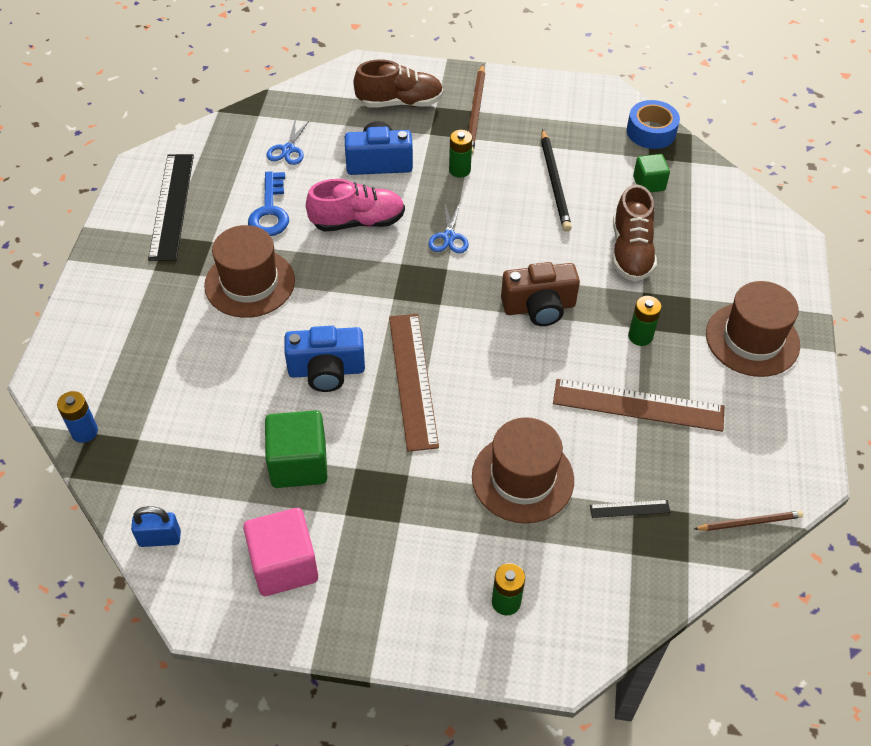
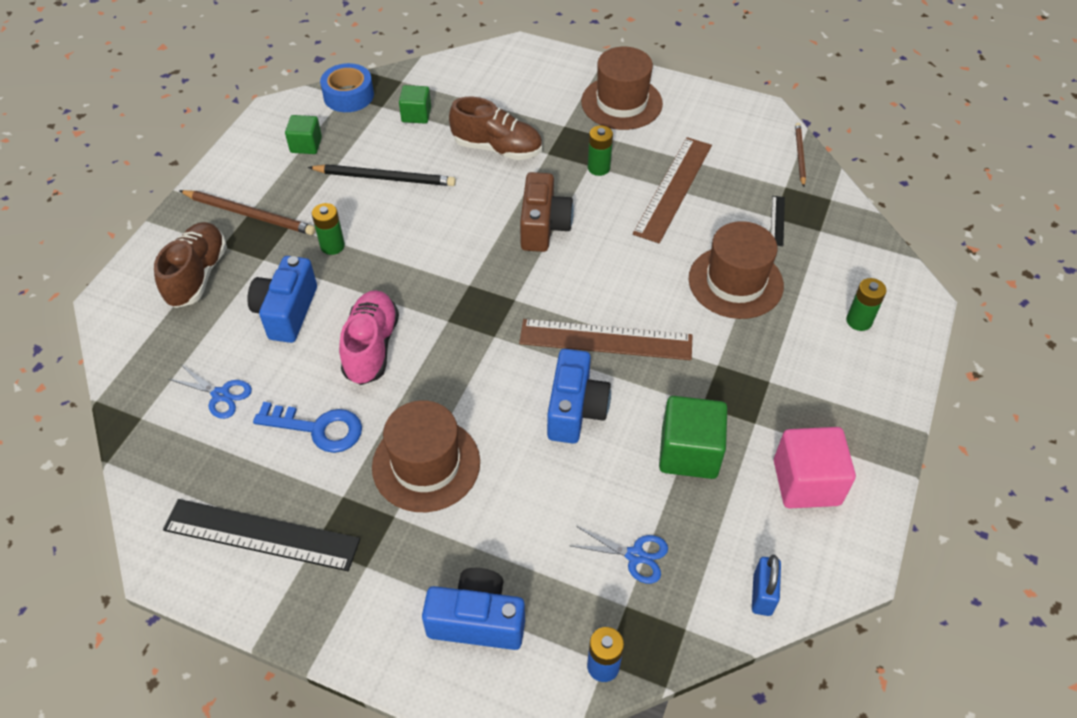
camera: 75 degrees left, 0 degrees up
blue scissors [429,201,469,253] -> blue scissors moved to [571,526,668,584]
none -> green cube [285,115,322,154]
none -> blue camera [422,568,525,650]

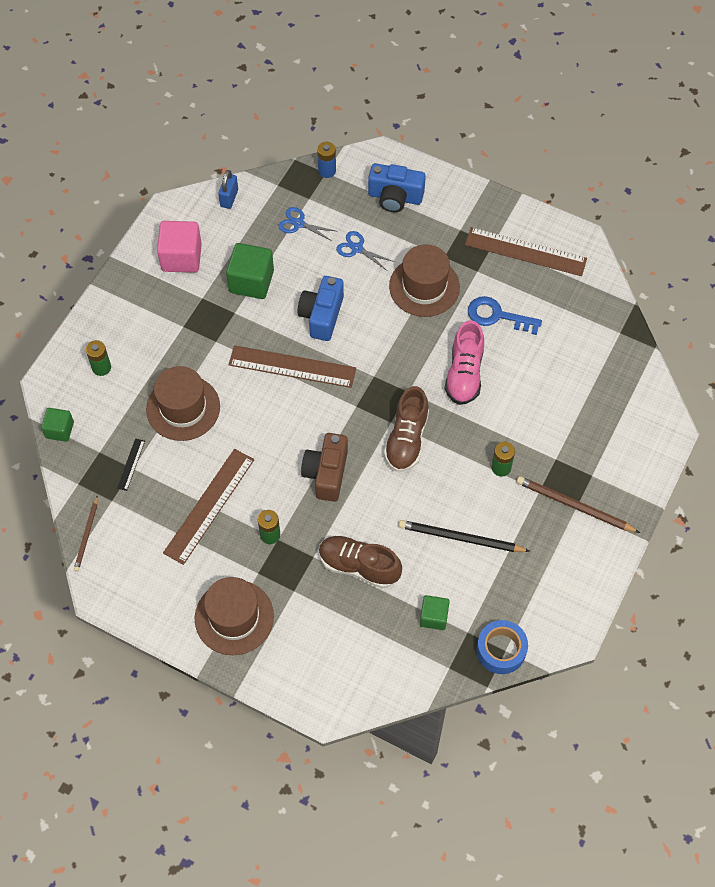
camera: 175 degrees left, 10 degrees up
brown shoe [154,222,227,308] -> brown shoe moved to [384,386,429,472]
black ruler [163,499,360,571] -> brown ruler [465,227,587,276]
blue scissors [168,365,252,419] -> blue scissors moved to [336,231,395,271]
blue camera [247,256,317,343] -> none
green cube [285,115,322,154] -> green cube moved to [41,408,74,442]

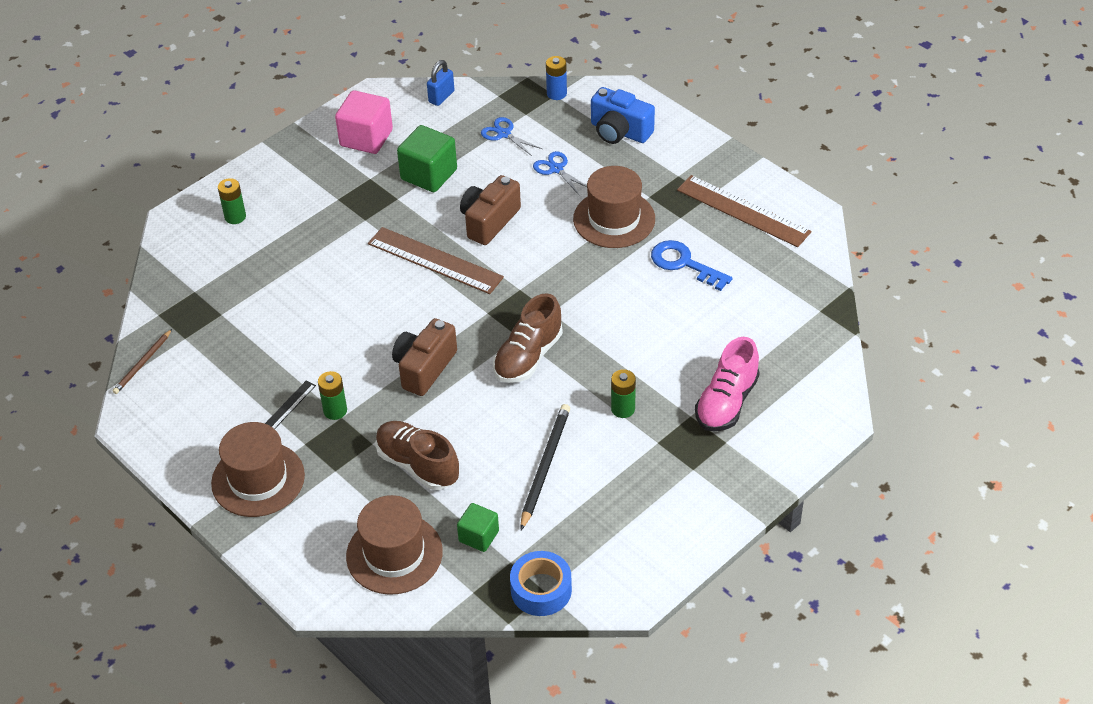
camera: 20 degrees right, 15 degrees down
green cube [41,408,74,442] -> none
black ruler [117,438,145,491] -> black ruler moved to [265,380,316,429]
brown hat [146,366,220,441] -> brown hat moved to [346,495,443,595]
brown ruler [163,449,254,565] -> none
blue camera [298,276,344,341] -> brown camera [460,175,521,245]
black pencil [398,520,530,552] -> black pencil turned 75 degrees clockwise [520,404,570,530]
pink shoe [445,320,484,405] -> pink shoe moved to [695,337,760,432]
brown pencil [516,476,640,533] -> none

